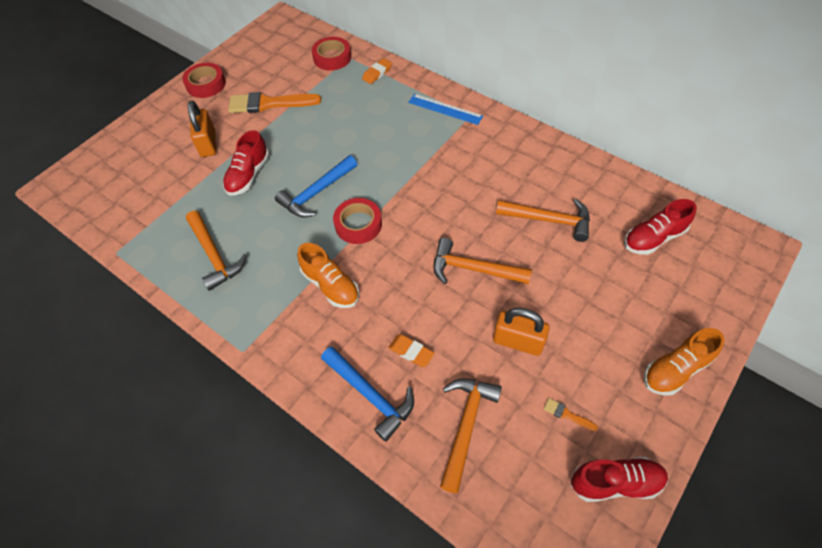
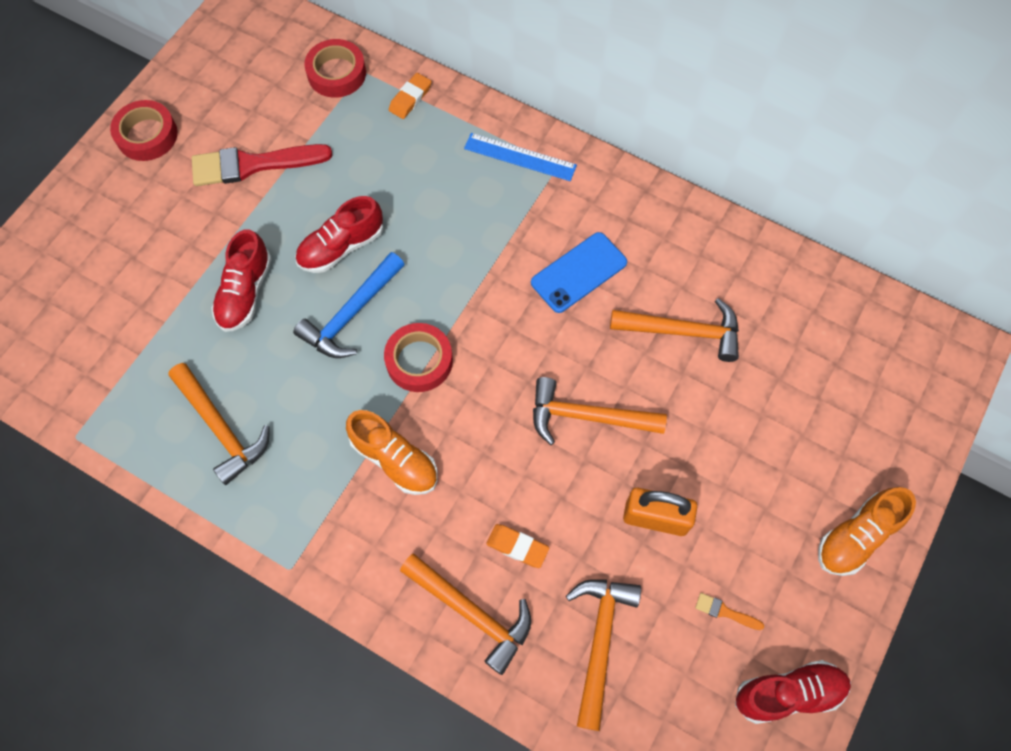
camera: 10 degrees left, 10 degrees up
orange padlock [188,101,216,157] -> none
orange brush [228,92,321,113] -> red brush [192,144,332,186]
blue hammer [321,347,414,442] -> orange hammer [400,553,531,675]
red shoe [624,199,697,255] -> red shoe moved to [295,196,383,273]
none -> blue phone [531,232,627,313]

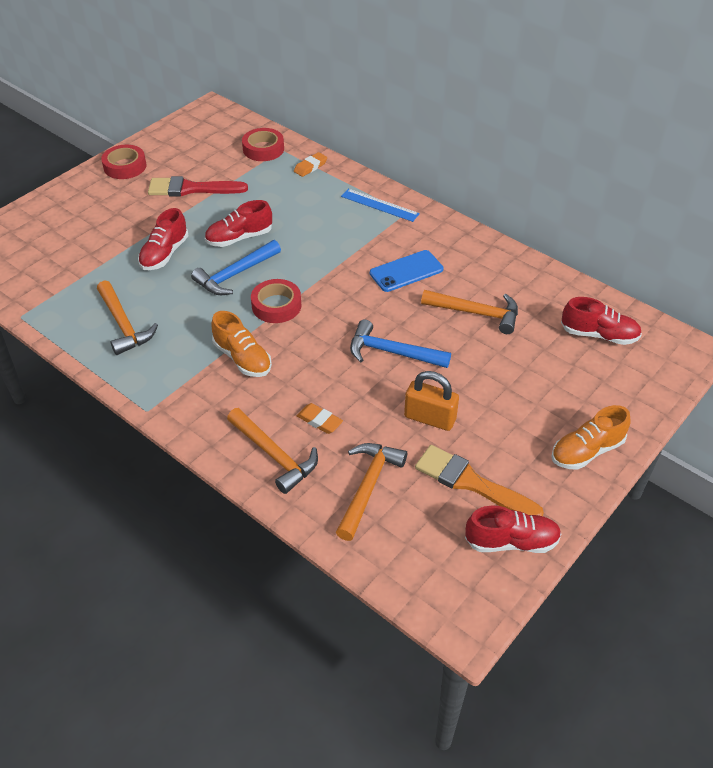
camera: 10 degrees right, 20 degrees down
orange hammer [533,377,667,445] -> blue hammer [350,320,451,368]
orange brush [695,593,764,630] -> orange brush [415,445,544,516], size x2.43
none -> red shoe [561,297,642,345]

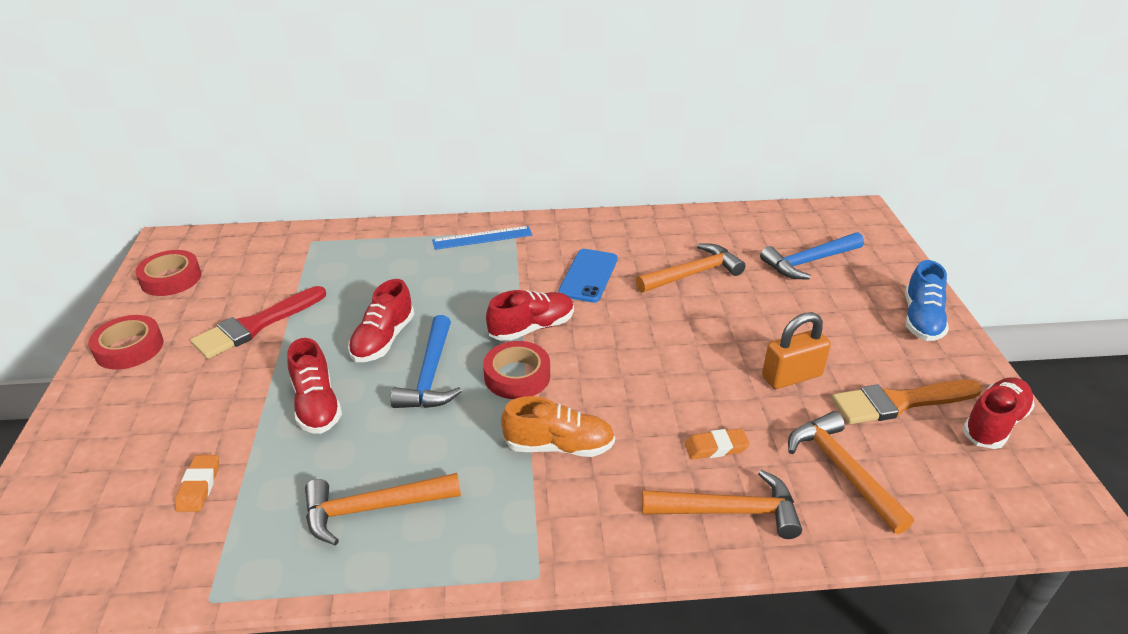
camera: 45 degrees left, 10 degrees down
orange hammer [97,280,158,355] -> orange hammer turned 150 degrees clockwise [305,473,461,546]
red tape [242,128,284,161] -> red tape moved to [135,250,201,296]
orange eraser [294,152,327,177] -> orange eraser moved to [175,455,219,512]
blue hammer [350,320,451,368] -> blue hammer moved to [760,232,864,280]
orange shoe [551,405,631,470] -> blue shoe [905,260,949,341]
red shoe [561,297,642,345] -> red shoe moved to [486,290,574,341]

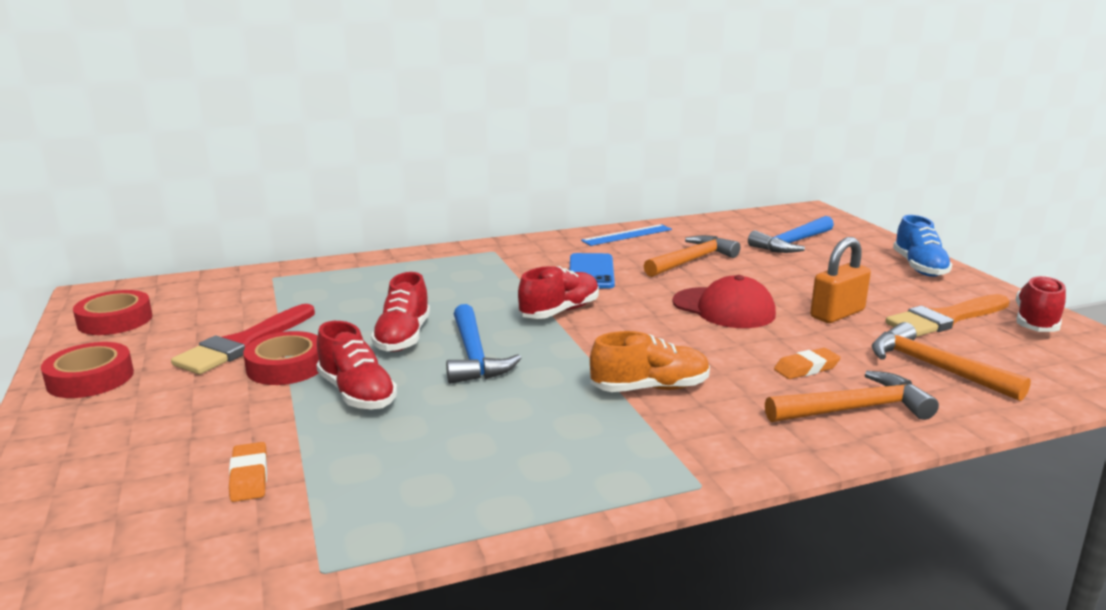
camera: 15 degrees left, 15 degrees down
orange hammer [305,473,461,546] -> none
blue ruler [432,226,532,250] -> blue ruler moved to [581,224,672,246]
red tape [483,341,550,399] -> red tape moved to [243,331,319,385]
none -> red cap [672,275,776,328]

